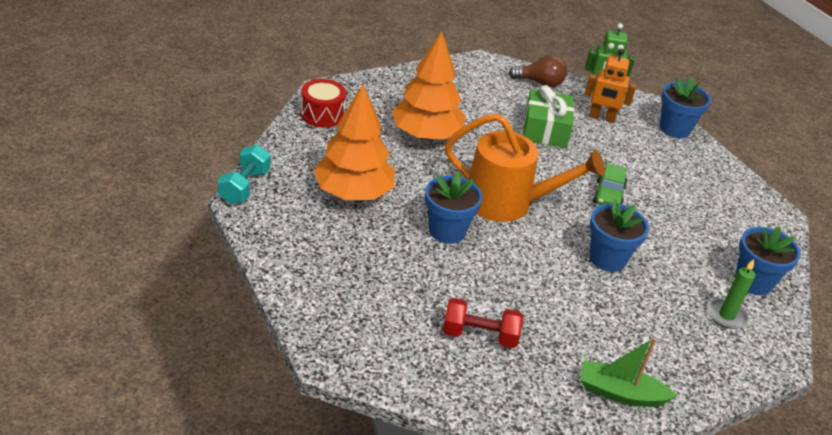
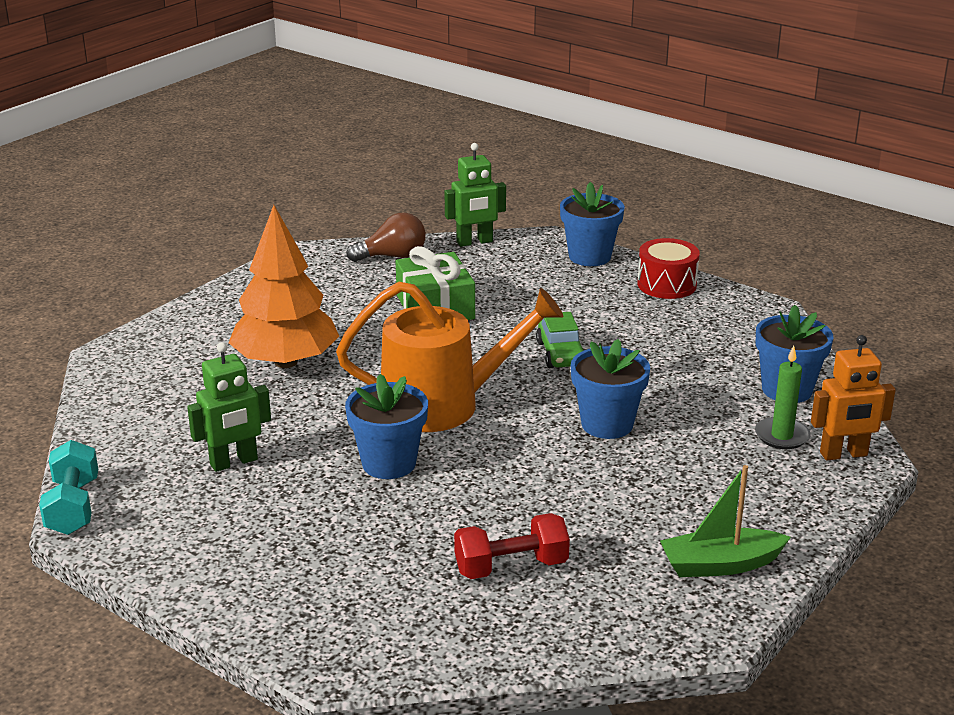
camera: 20 degrees left, 10 degrees down
red drum [301,79,346,128] -> red drum moved to [637,238,700,299]
orange tree [314,85,395,200] -> green robot [187,342,271,472]
orange robot [585,49,636,123] -> orange robot moved to [811,335,896,460]

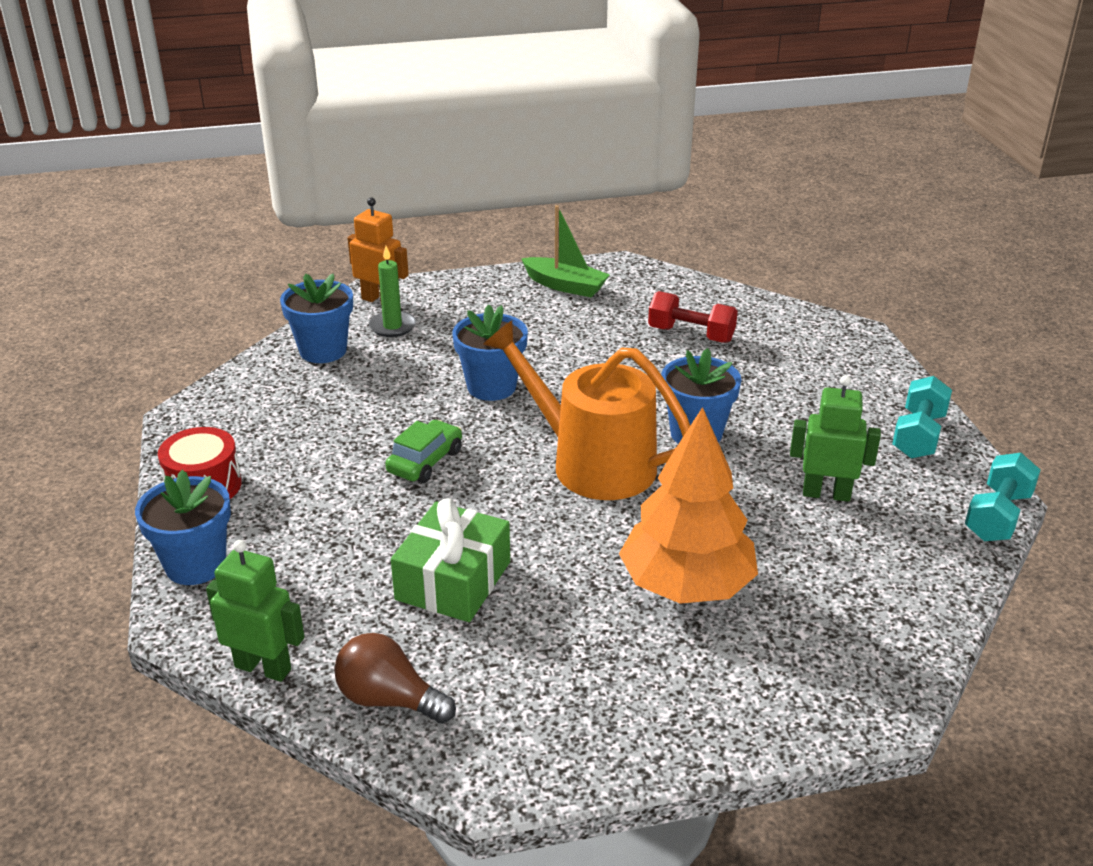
camera: 140 degrees left, 5 degrees up
none -> turquoise dumbbell [892,376,952,459]

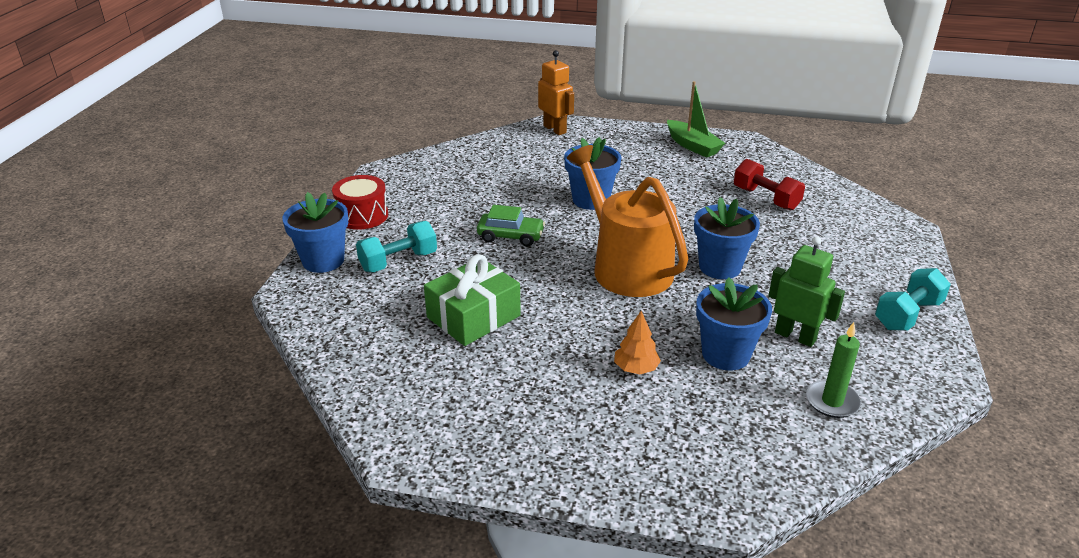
camera: 25 degrees right, 0 degrees up
green robot [206,540,304,682] -> none
blue flower pot [280,273,353,363] -> blue flower pot moved to [696,277,772,371]
brown light bulb [334,633,456,724] -> none
green candle [369,246,416,337] -> green candle moved to [806,322,861,418]
green car [385,420,462,483] -> green car turned 45 degrees clockwise [477,205,545,246]
orange tree [619,407,758,604] -> orange tree [614,311,661,374], size x0.42
turquoise dumbbell [965,453,1040,541] -> turquoise dumbbell moved to [356,221,437,272]

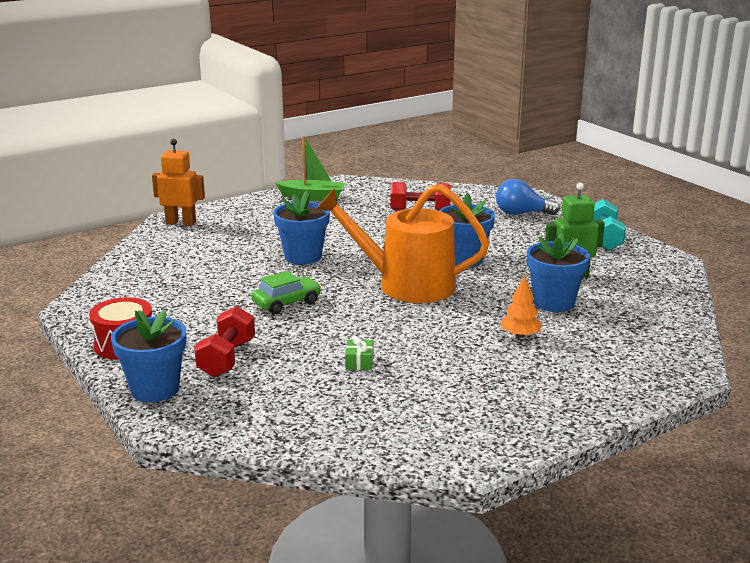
camera: 45 degrees left, 10 degrees down
turquoise dumbbell [356,221,437,272] -> red dumbbell [194,306,255,377]
green gift [424,254,521,346] -> green gift [345,336,373,370], size x0.42
green candle [806,322,861,418] -> none
none -> blue light bulb [496,179,560,215]

